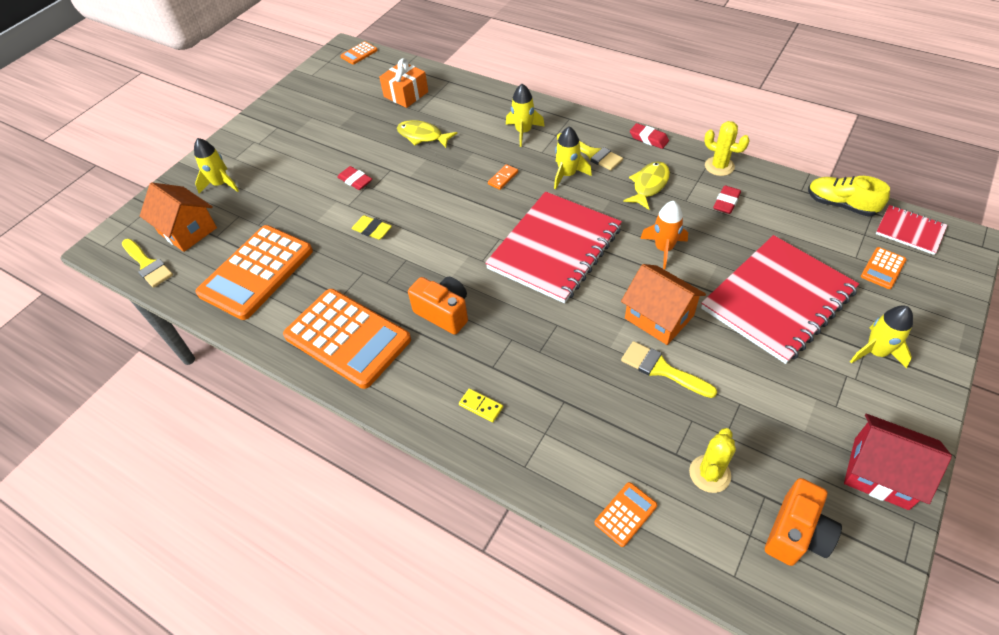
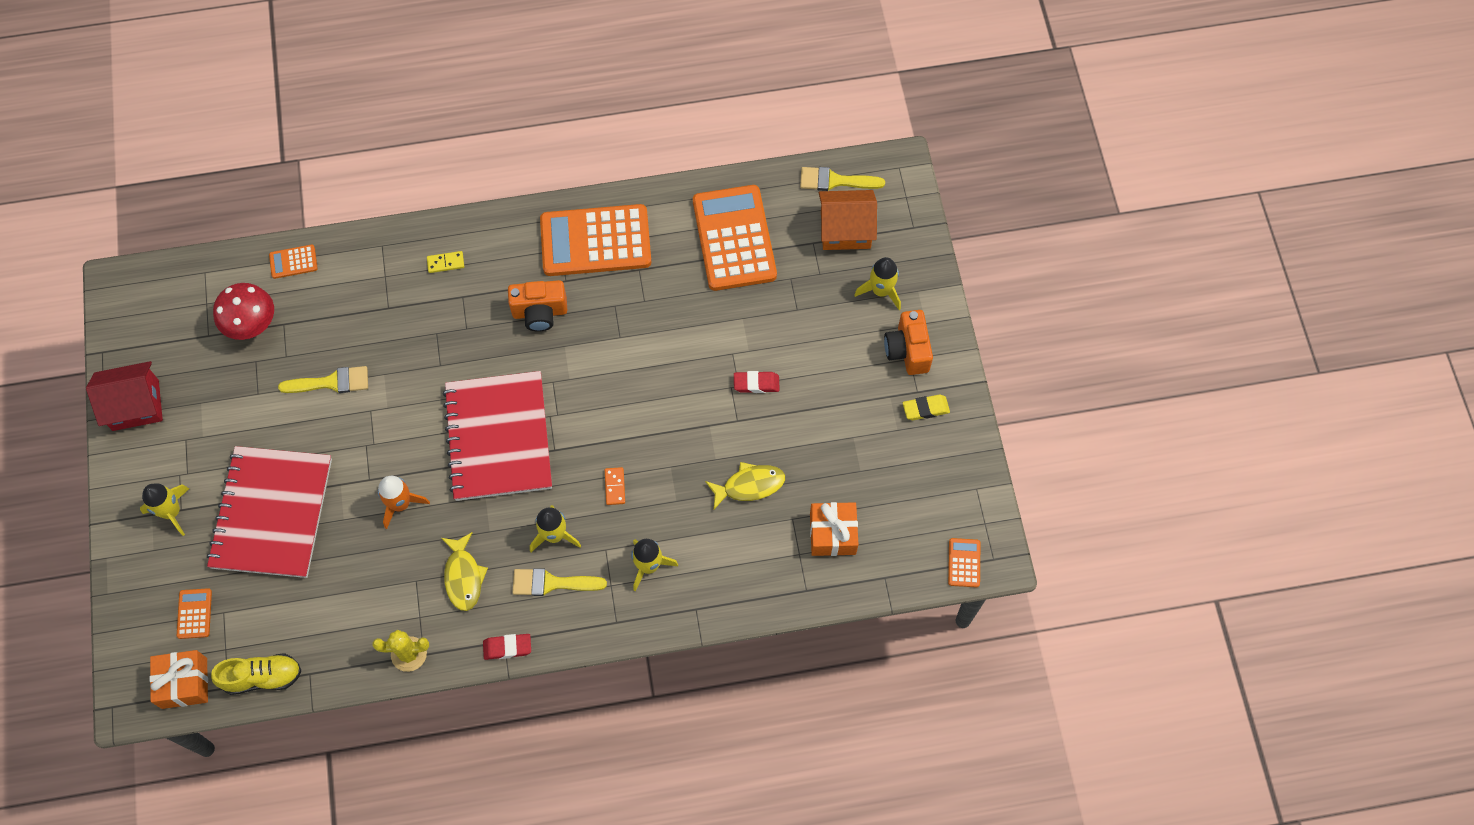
camera: 135 degrees right, 15 degrees up
yellow eraser [351,215,392,240] -> yellow eraser moved to [903,394,950,420]
orange calculator [595,482,657,547] -> orange calculator turned 75 degrees clockwise [269,245,318,279]
orange house [621,264,706,345] -> none
yellow cactus [689,428,736,493] -> red mushroom [213,283,274,340]
red eraser [713,185,741,214] -> none
orange camera [765,478,842,566] -> orange camera moved to [884,310,933,375]
red notebook [876,205,947,255] -> orange gift [150,650,208,709]

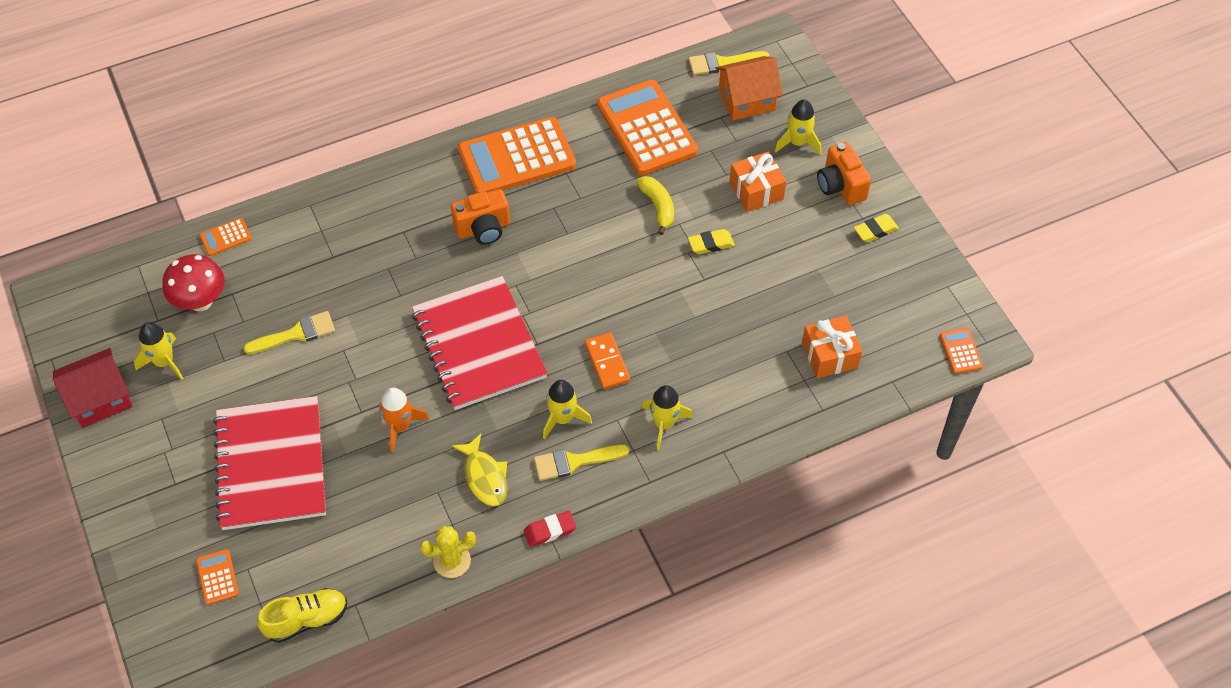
camera: 15 degrees left, 10 degrees down
yellow rocket [140,483,190,536] -> yellow rocket moved to [134,322,184,380]
orange gift [150,650,208,709] -> orange gift moved to [730,152,787,212]
yellow domino [427,251,464,273] -> none
orange domino [605,467,625,505] -> orange domino [585,332,630,389], size x1.53
yellow fish [705,462,785,509] -> none
red eraser [734,371,780,393] -> yellow eraser [688,229,735,254]
none -> yellow banana [636,176,674,235]

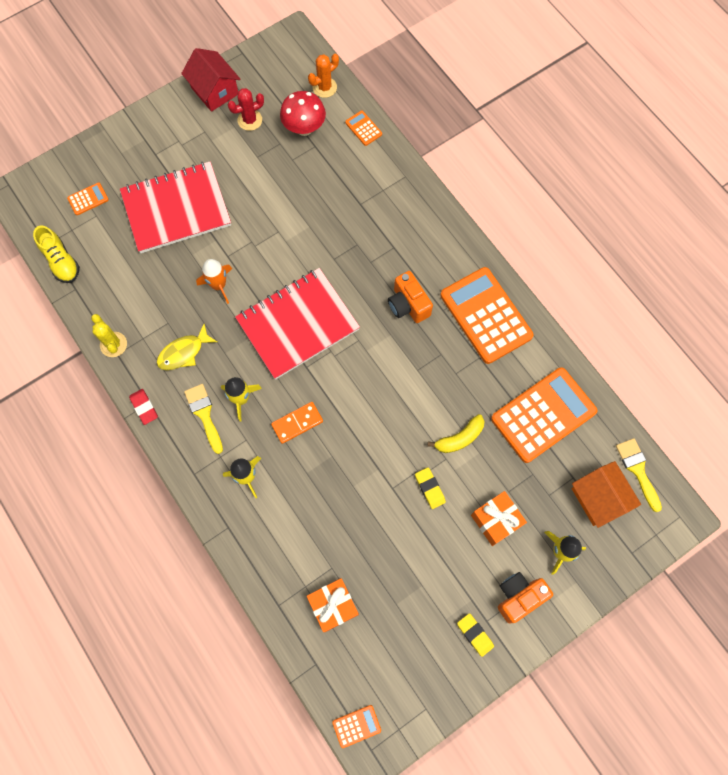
camera: 80 degrees right, 15 degrees up
yellow rocket [134,322,184,380] -> red cactus [228,88,264,131]
yellow brush [243,311,335,354] -> none
none -> orange cactus [308,54,339,98]

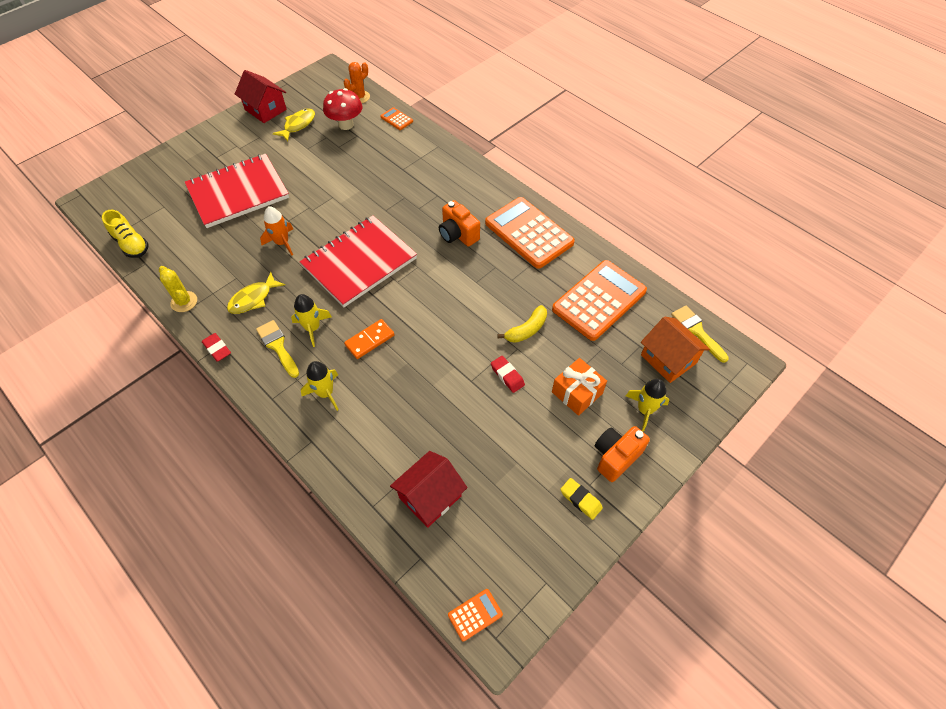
camera: 10 degrees left, 15 degrees down
orange calculator [67,183,109,215] -> none
red cactus [228,88,264,131] -> yellow fish [273,108,315,141]
orange gift [307,578,359,632] -> red house [390,451,468,528]
yellow eraser [415,467,446,509] -> red eraser [491,356,525,393]

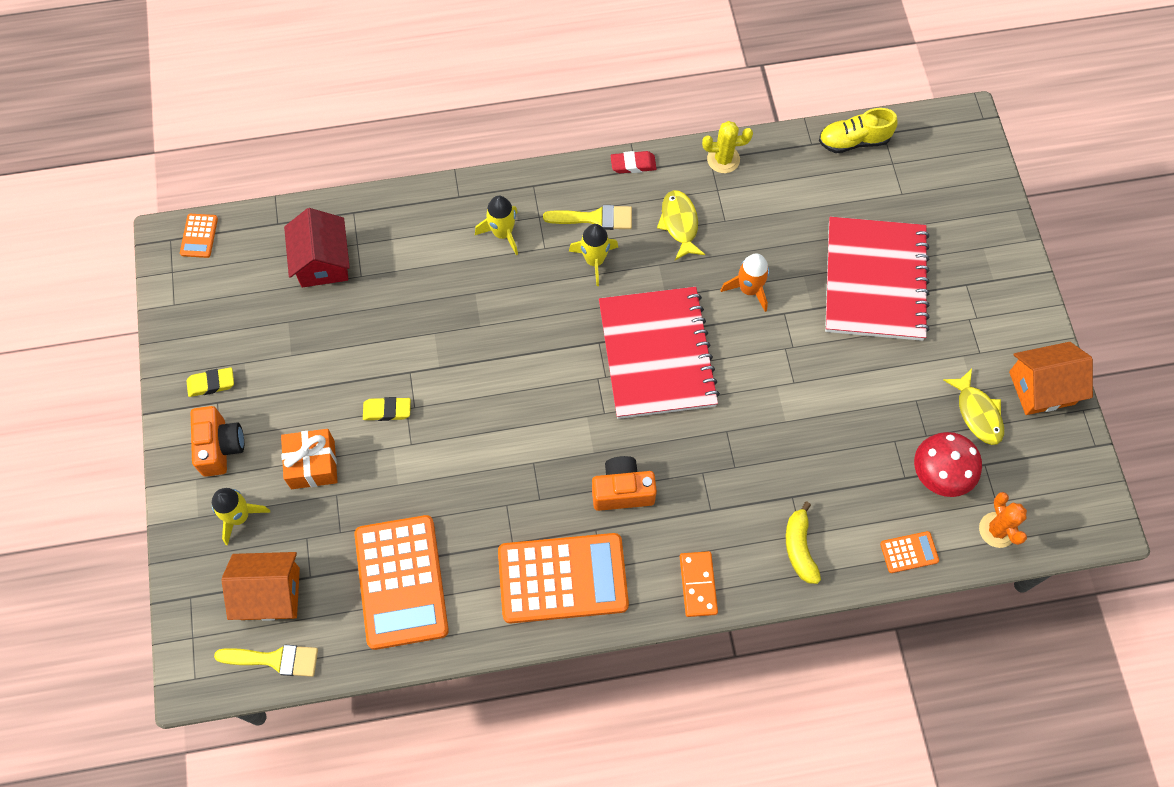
camera: 125 degrees right, 10 degrees up
red house [235,70,287,123] -> orange house [1009,342,1093,415]
orange domino [344,319,395,359] -> orange domino moved to [680,551,718,617]
red eraser [491,356,525,393] -> yellow eraser [363,397,411,421]
yellow banana [497,305,547,343] -> yellow banana moved to [786,502,821,584]

